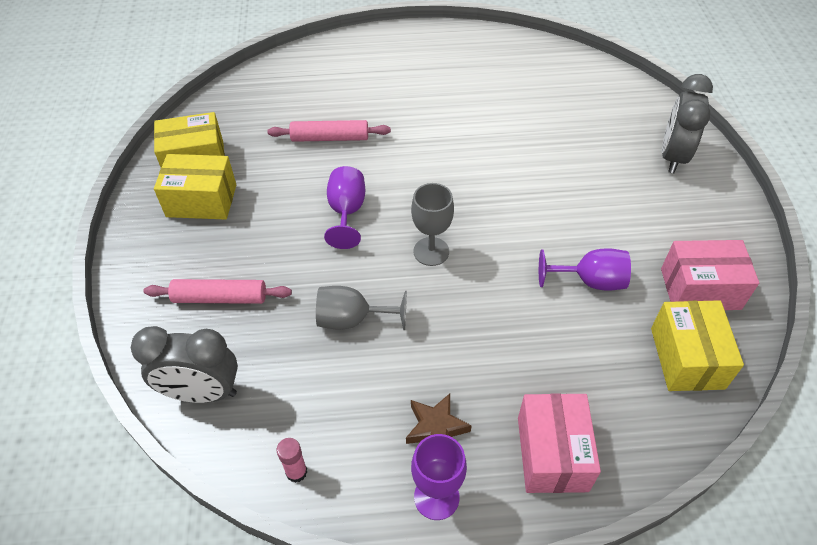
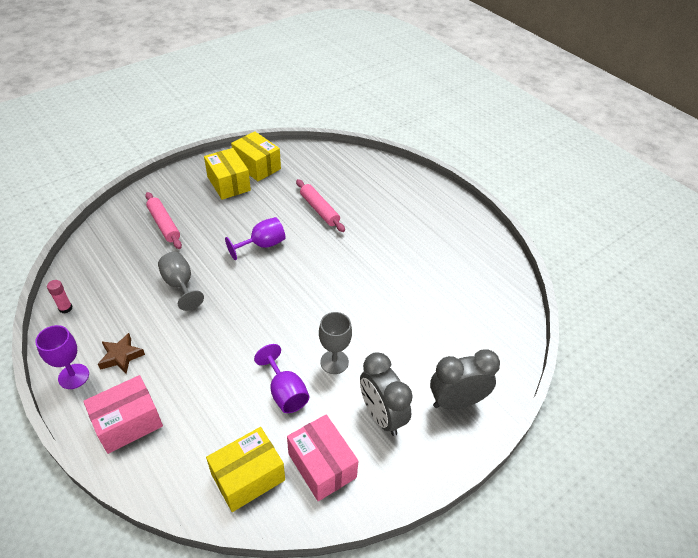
camera: 55 degrees right, 5 degrees down
grey clock [131,326,238,403] -> grey clock moved to [360,352,412,436]
grey goblet [411,183,454,266] -> grey goblet moved to [319,312,352,374]

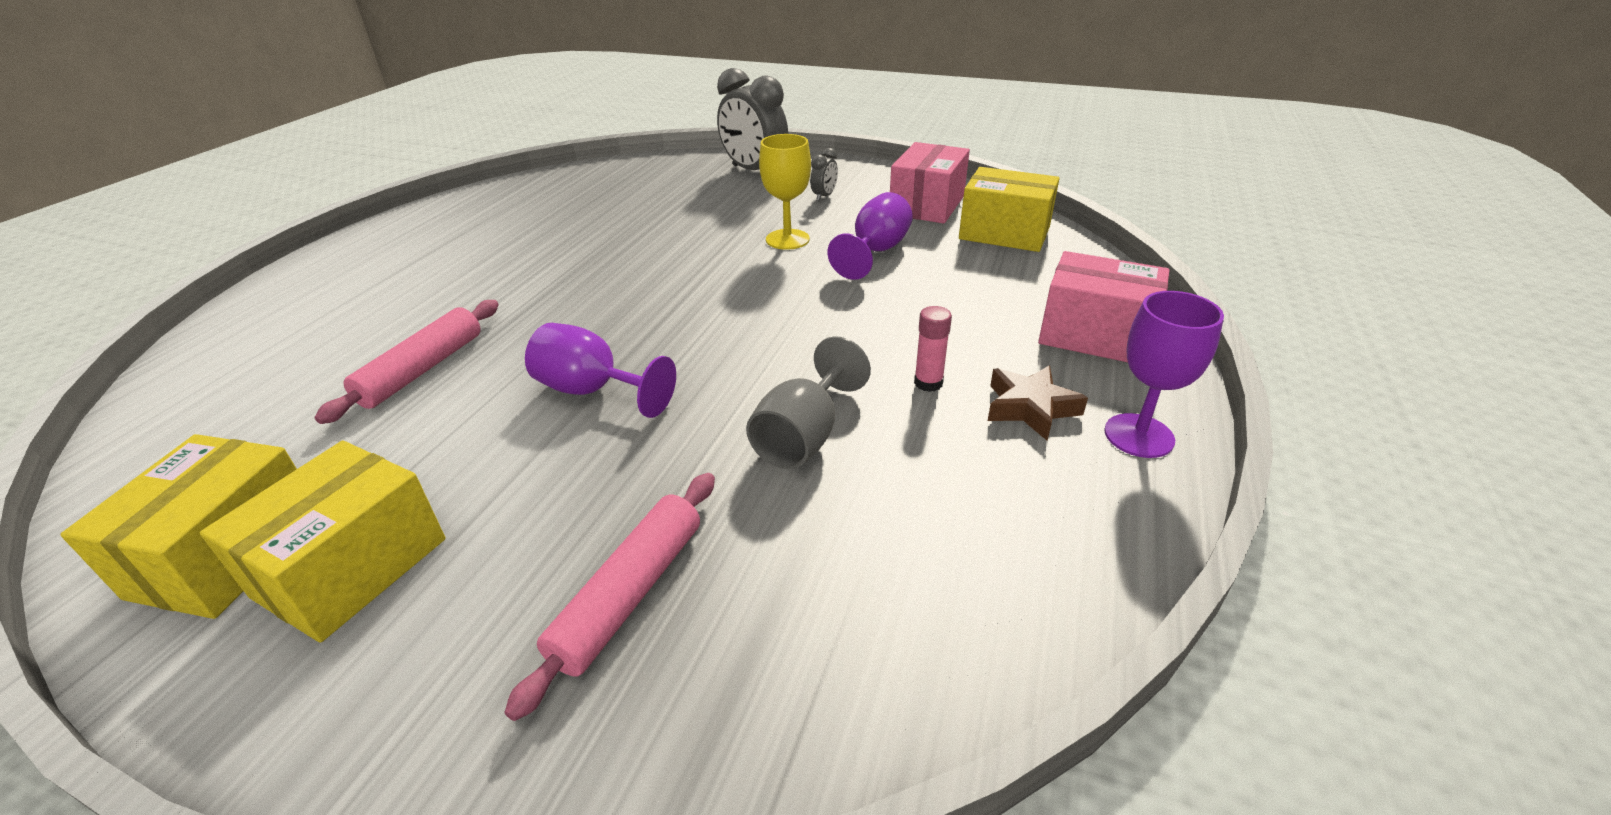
camera: 120 degrees left, 10 degrees down
pink glue stick [47,280,72,314] -> pink glue stick moved to [914,306,952,392]
grey goblet [319,312,352,374] -> yellow goblet [759,134,811,250]
grey clock [360,352,412,436] -> grey clock [810,148,838,201], size x0.45

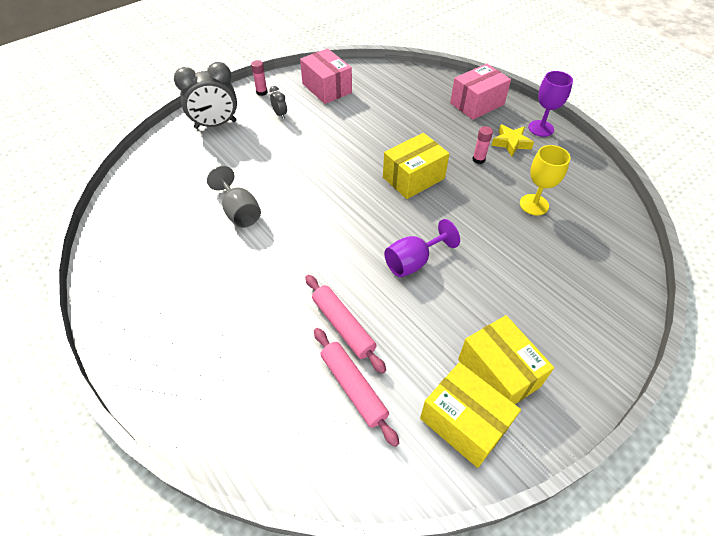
camera: 60 degrees left, 15 degrees up
pink rolling pin [504,473,715,721] -> pink rolling pin moved to [314,328,399,447]
grey goblet [746,336,871,469] -> grey goblet moved to [207,166,261,228]
yellow goblet [759,134,811,250] -> yellow goblet moved to [520,145,571,216]
purple goblet [828,192,913,280] -> none
yellow box [959,167,1060,252] -> yellow box moved to [383,133,450,199]
brown star [988,366,1088,440] -> yellow star [491,124,534,156]
none -> pink glue stick [251,60,268,96]

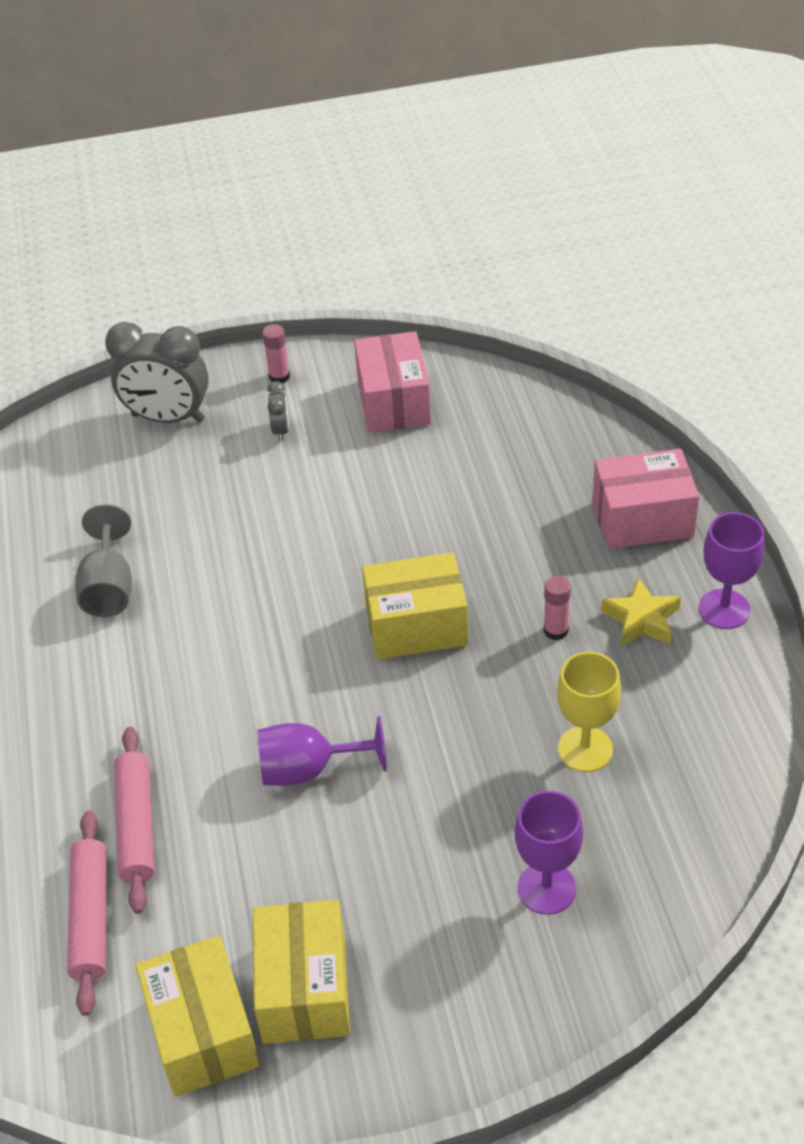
camera: 30 degrees right, 5 degrees down
none -> purple goblet [515,791,583,915]

